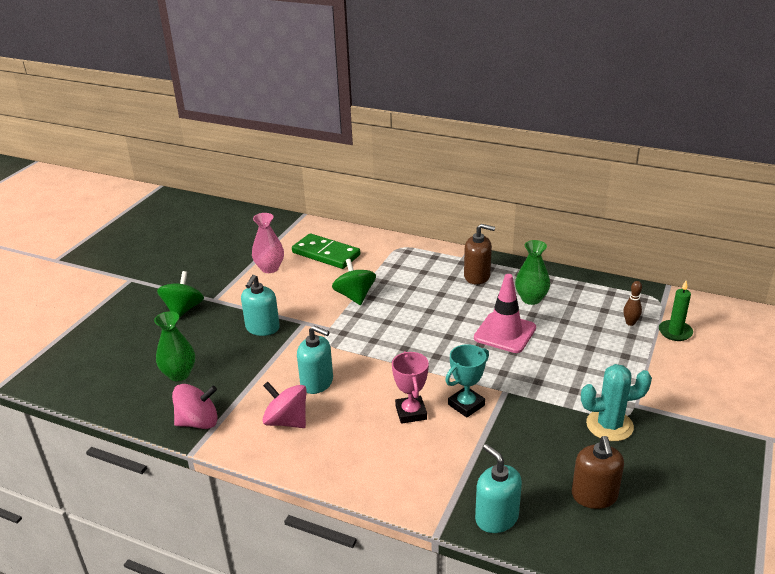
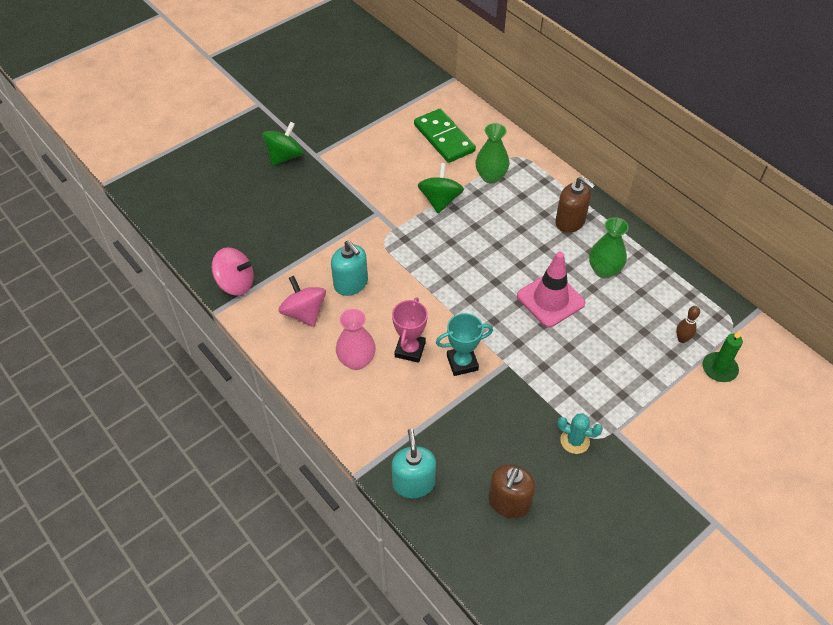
camera: 25 degrees right, 20 degrees up
green vase [154,311,195,381] -> green vase moved to [475,123,509,184]
turquoise soap dispenser [241,275,280,336] -> none
pink vase [252,213,284,273] -> pink vase moved to [336,309,376,370]
turquoise cactus [581,364,652,441] -> turquoise cactus [557,413,603,454], size x0.64

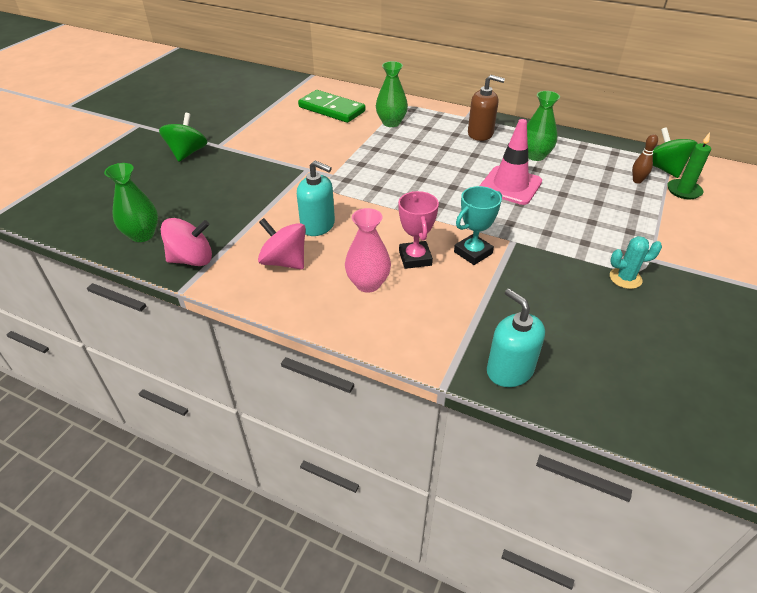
camera: 25 degrees left, 10 degrees down
green spinning top [418,163,464,213] -> green spinning top moved to [653,127,698,178]
brown soap dispenser [488,464,536,518] -> none
none -> green vase [104,163,158,242]

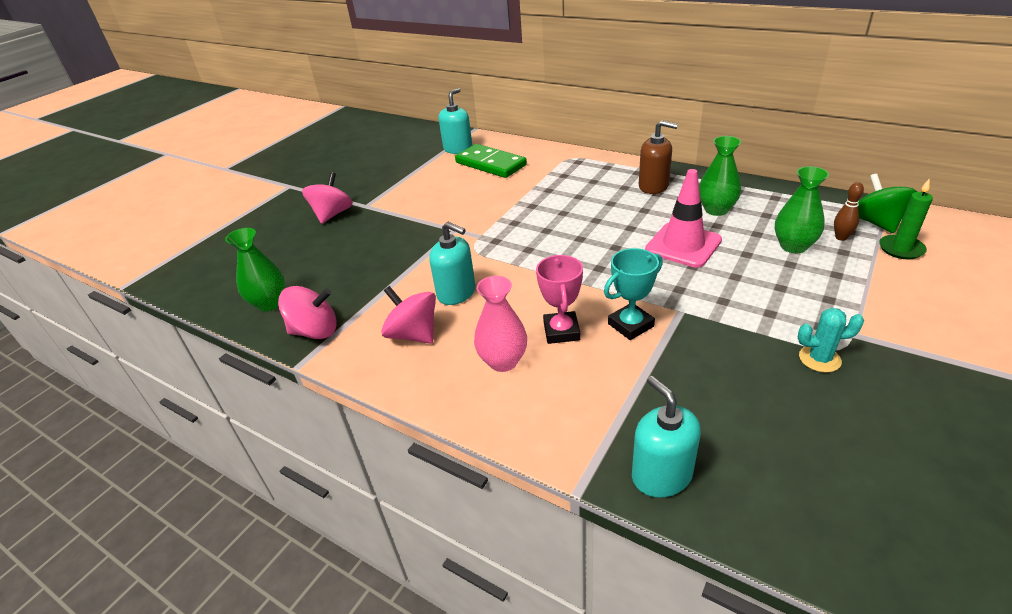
camera: 10 degrees right, 5 degrees down
green spinning top [159,113,208,162] -> pink spinning top [302,172,353,224]
green vase [376,61,408,127] -> green vase moved to [775,166,829,253]
none -> turquoise soap dispenser [438,88,472,154]

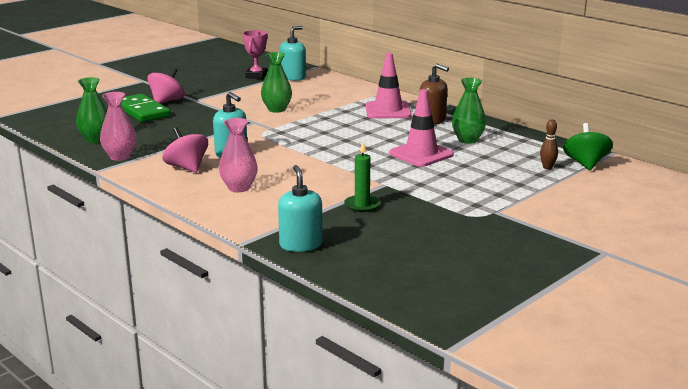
camera: 10 degrees right, 15 degrees down
pink spinning top [278,286,337,339] -> pink vase [100,92,136,161]
green domino [455,144,527,178] -> green domino moved to [121,94,170,122]
pink trophy [536,255,583,344] -> pink trophy moved to [242,30,267,79]
turquoise trophy [604,248,663,340] -> none
green vase [775,166,829,253] -> green vase moved to [261,52,292,113]
turquoise cactus [798,308,864,372] -> none
green candle [879,178,933,259] -> green candle moved to [344,142,380,212]
none -> pink traffic cone [365,53,412,119]

